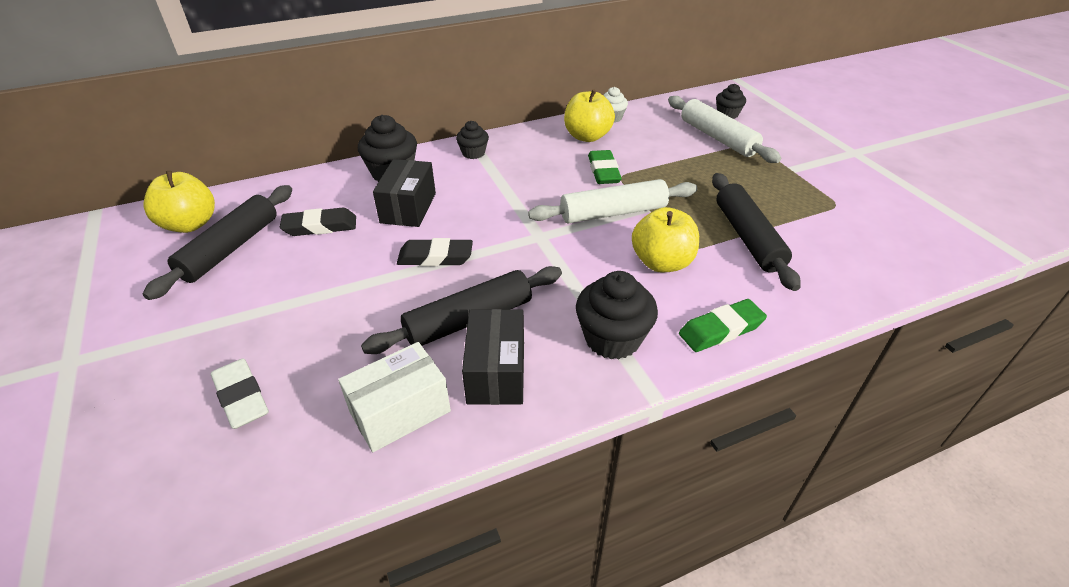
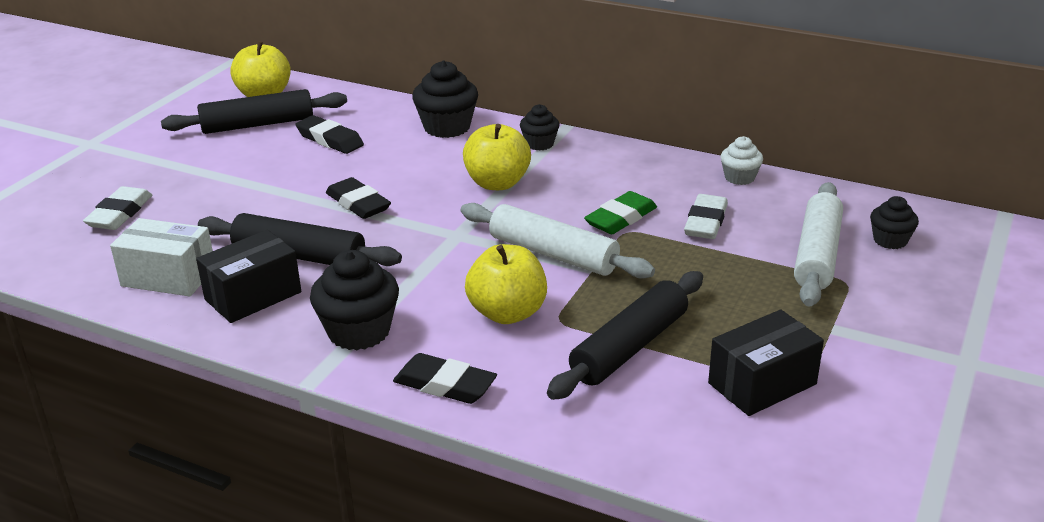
camera: 50 degrees right, 10 degrees down
black box [373,159,436,227] -> black box moved to [708,310,824,416]
yellow apple [564,89,615,142] -> yellow apple moved to [463,124,531,190]
green eraser [679,299,767,352] -> black eraser [393,353,497,404]
none -> white eraser [684,194,728,239]

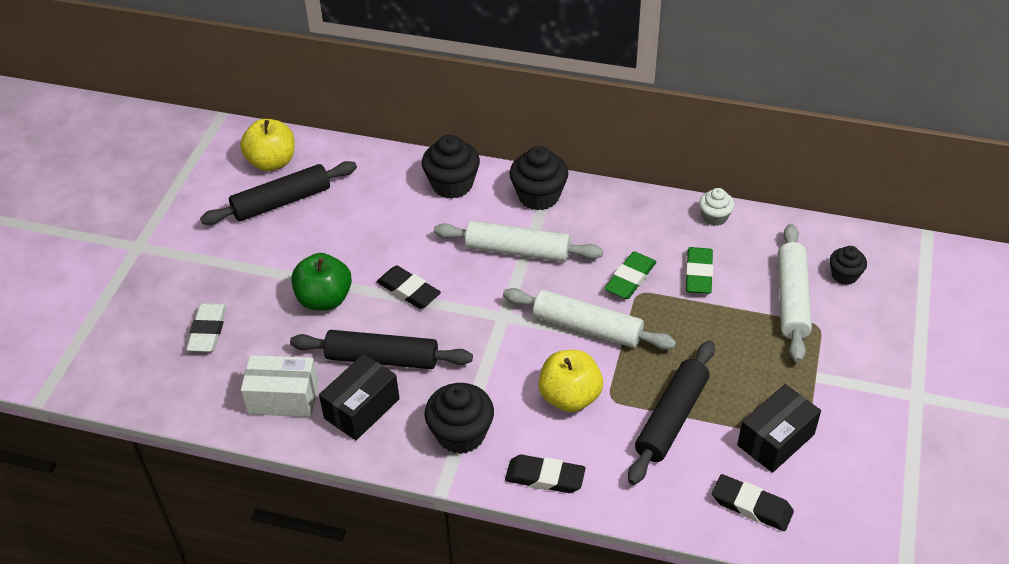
camera: 10 degrees left, 15 degrees up
black eraser [296,115,364,154] -> black eraser moved to [712,474,794,531]
yellow apple [463,124,531,190] -> white rolling pin [434,221,603,262]
black cupcake [520,104,560,151] -> black cupcake [509,146,568,210], size x1.70
white eraser [684,194,728,239] -> green eraser [686,247,713,294]
none -> green apple [291,253,352,311]

